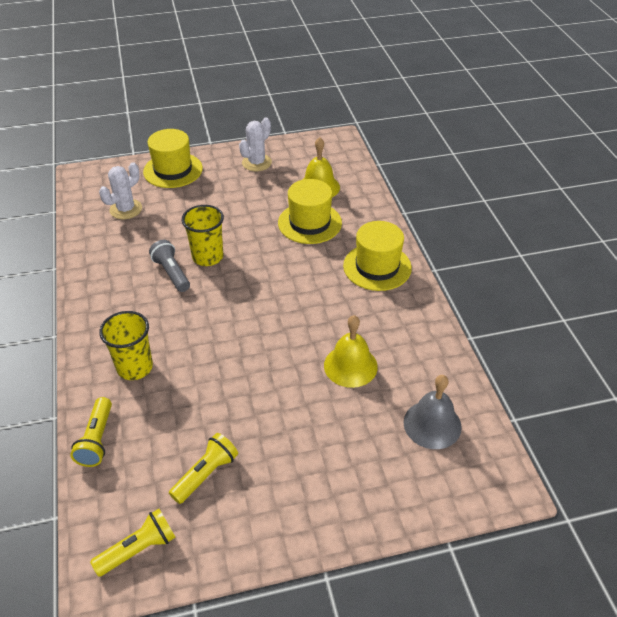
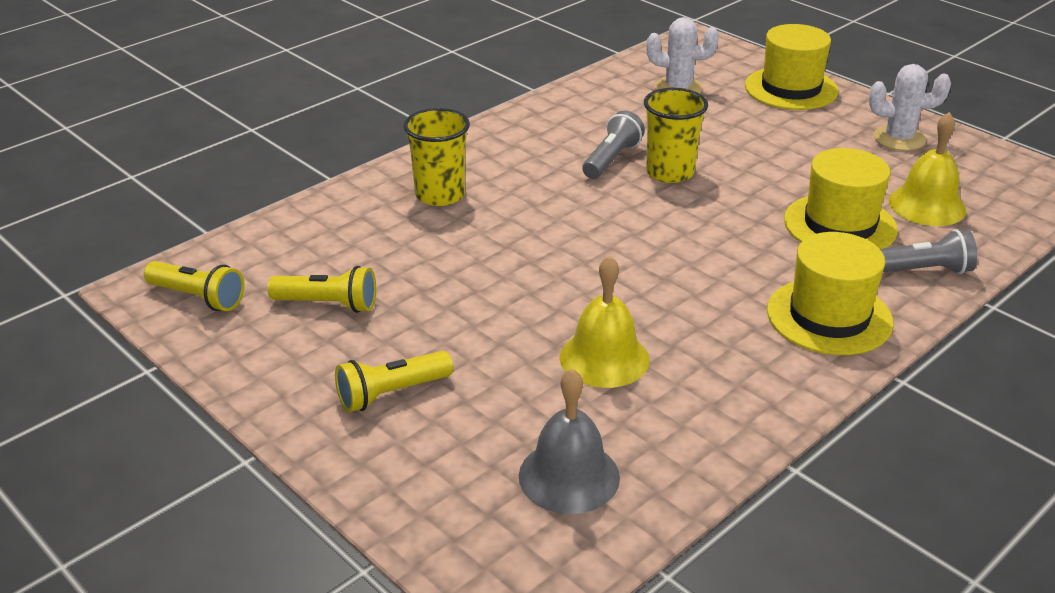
camera: 60 degrees right, 10 degrees down
yellow flashlight [70,397,112,467] -> yellow flashlight moved to [335,351,453,412]
none -> grey flashlight [880,229,977,274]

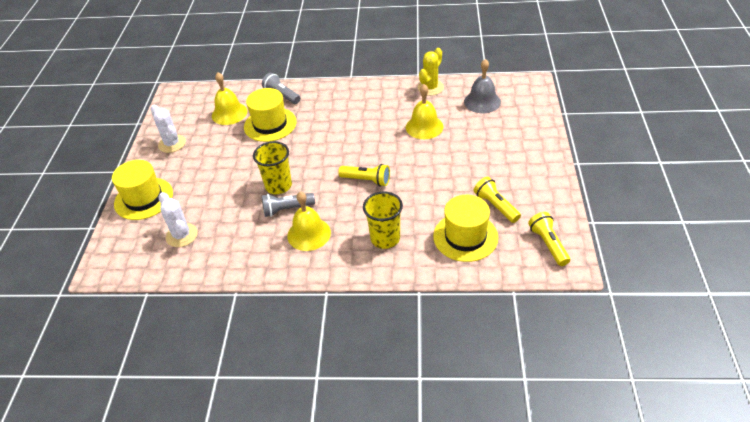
camera: 130 degrees left, 10 degrees up
yellow flashlight [335,351,453,412] -> yellow flashlight moved to [338,164,390,186]
yellow hat [767,232,894,355] -> yellow hat moved to [433,195,498,262]
none -> yellow bell [287,191,331,251]
none -> yellow cactus [418,48,444,96]

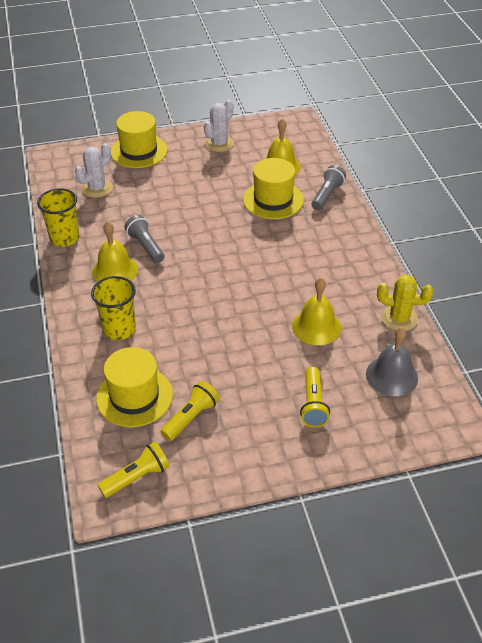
camera: 70 degrees right, 0 degrees up
yellow cup [253,141,292,194] -> yellow cup moved to [37,188,79,247]
yellow flashlight [338,164,390,186] -> yellow flashlight moved to [300,367,330,427]

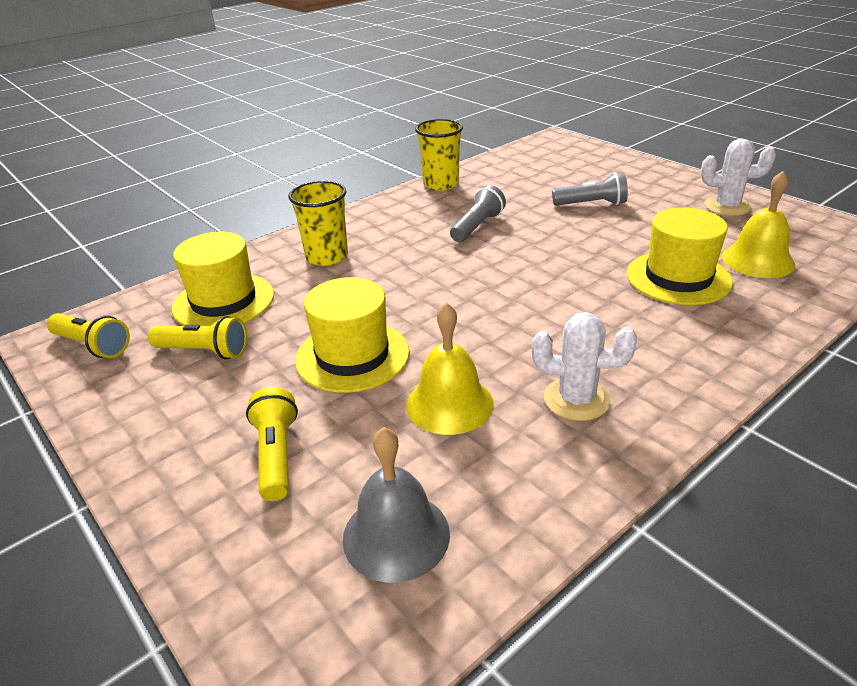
camera: 65 degrees right, 10 degrees down
white cactus [75,143,113,198] -> white cactus moved to [532,312,637,421]
yellow bell [92,221,138,282] -> none
yellow hat [111,111,167,168] -> yellow hat moved to [295,277,409,393]
yellow flashlight [300,367,330,427] -> yellow flashlight turned 105 degrees clockwise [246,387,298,501]
grey flashlight [311,165,346,210] -> grey flashlight moved to [552,172,628,206]
yellow cactus [377,275,433,331] -> none

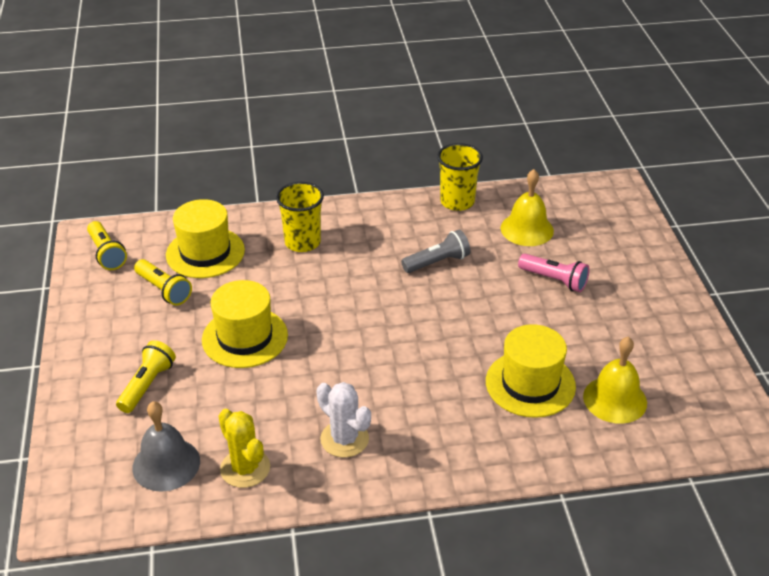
camera: 30 degrees right, 5 degrees up
yellow bell [406,302,494,435] -> yellow bell moved to [501,169,554,246]
grey flashlight [552,172,628,206] -> pink flashlight [518,254,590,292]
white cactus [701,139,776,216] -> none
none -> yellow cactus [218,409,270,488]

